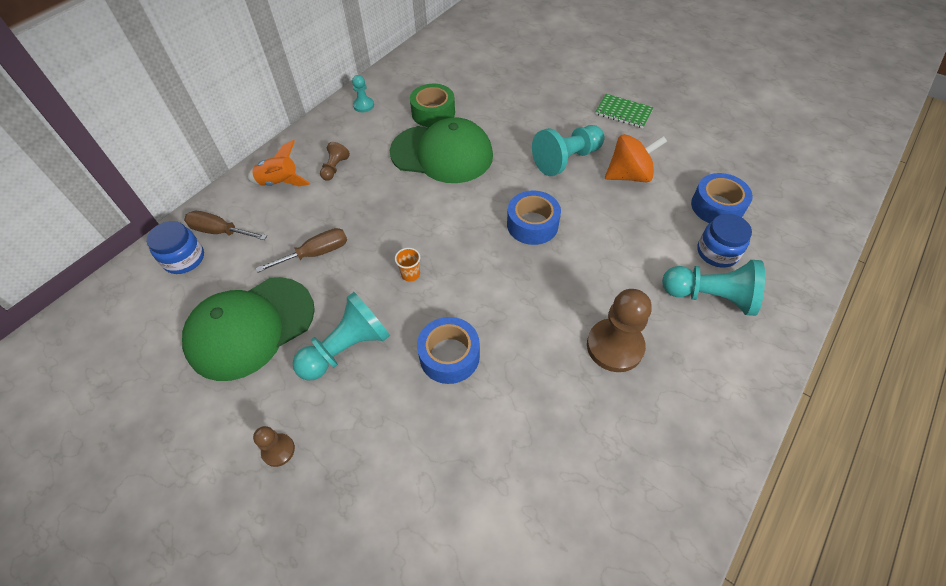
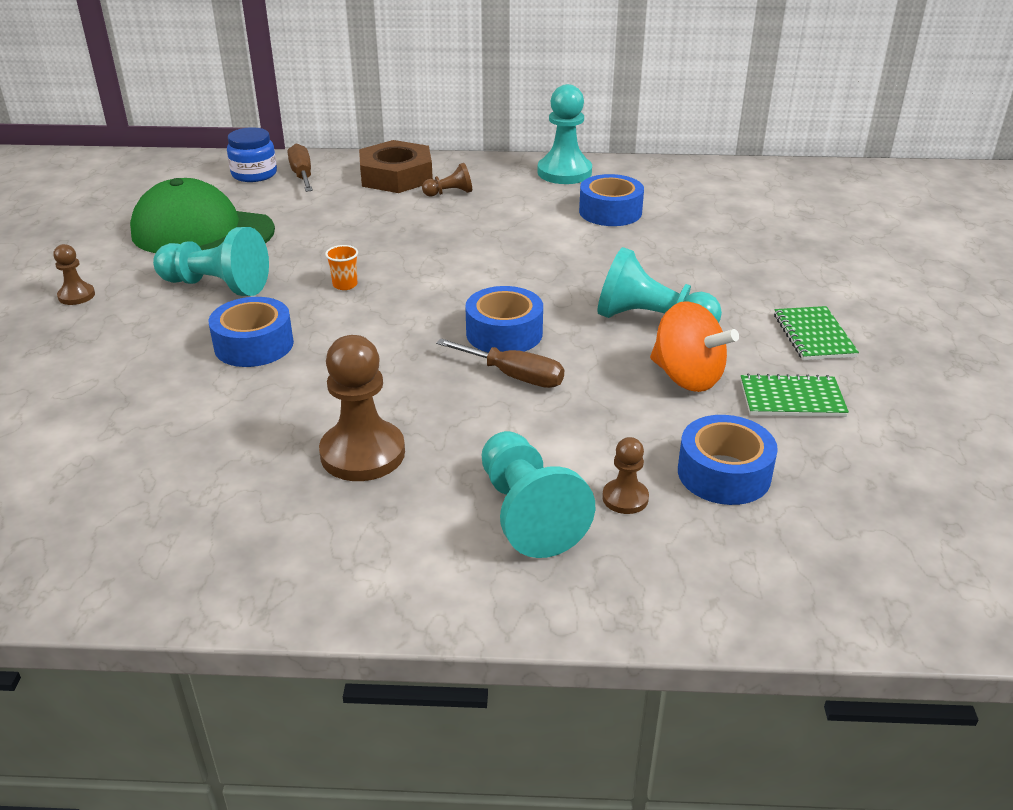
camera: 55 degrees right, 20 degrees down
orange rocket [248,140,311,186] -> brown nut [359,140,433,193]
brown screwdriver [256,228,347,273] -> brown screwdriver moved to [436,339,564,388]
turquoise pawn [352,75,374,112] -> turquoise pawn [537,84,592,184], size x1.94
green cap [390,117,493,183] -> none
green tape [410,84,455,127] -> blue tape [579,174,644,226]
blue jar [697,214,752,268] -> brown pawn [602,437,649,514]
none -> green notebook [741,374,849,417]

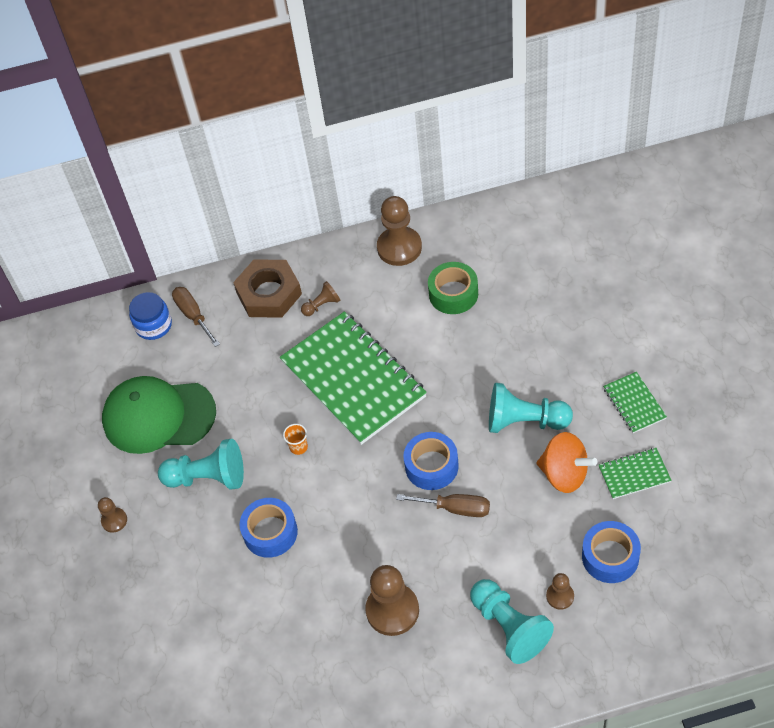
camera: 10 degrees left, 20 degrees up
turquoise pawn [537,84,592,184] -> brown pawn [377,196,422,266]
blue tape [579,174,644,226] -> green tape [428,262,478,314]
none -> green notebook [280,311,427,445]

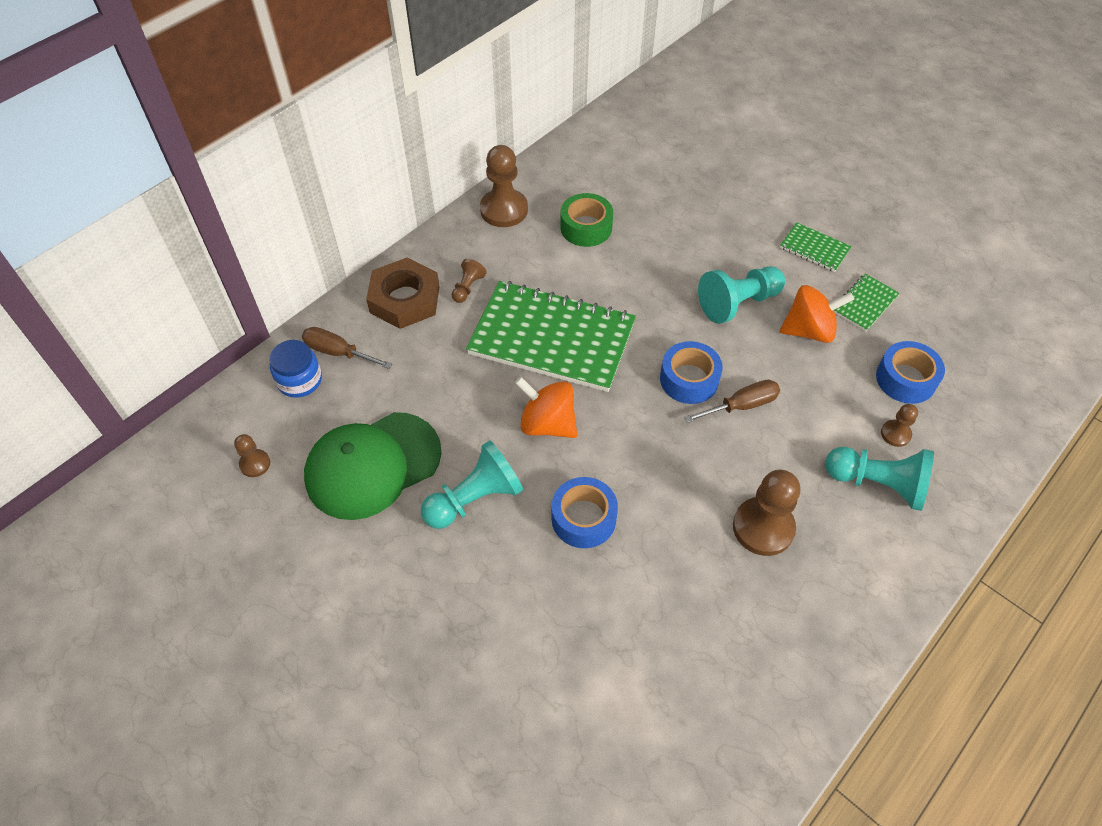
camera: 40 degrees left, 0 degrees up
brown pawn [98,497,127,533] -> brown pawn moved to [234,434,270,477]
orange cup [283,424,308,455] -> orange spinning top [515,377,577,438]

